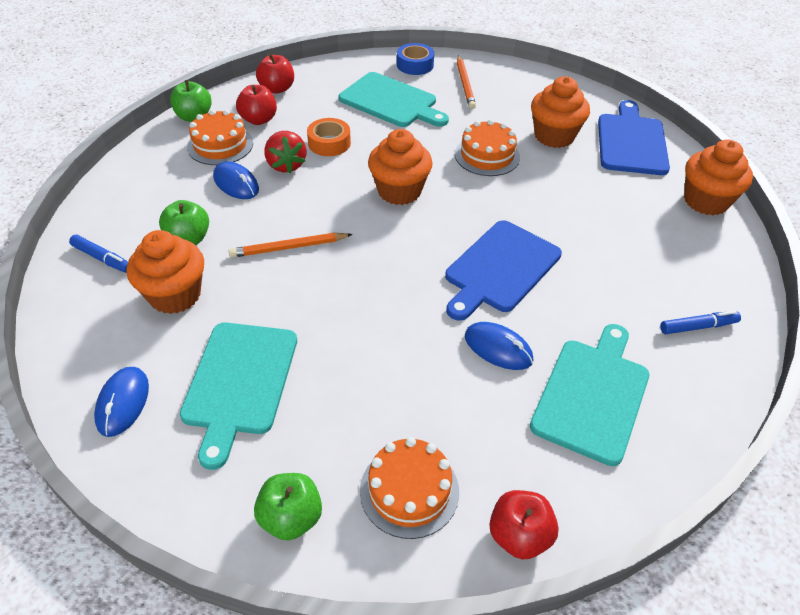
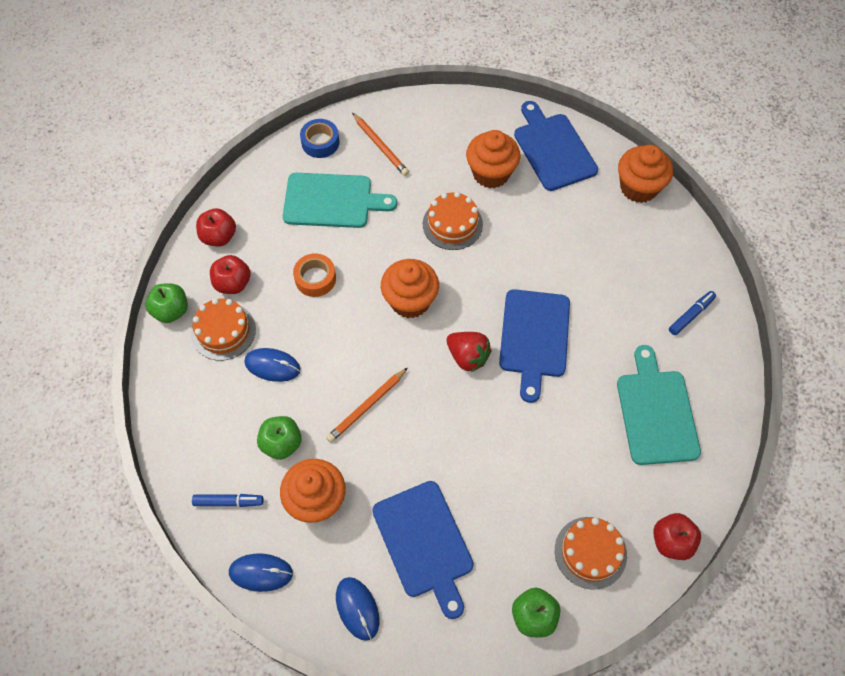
camera: 30 degrees left, 15 degrees up
turquoise cutting board [180,322,297,470] -> blue cutting board [372,481,474,619]
red strawberry [264,131,306,173] -> red strawberry moved to [447,332,491,372]
blue mouse [465,322,534,370] -> blue mouse moved to [229,554,293,592]

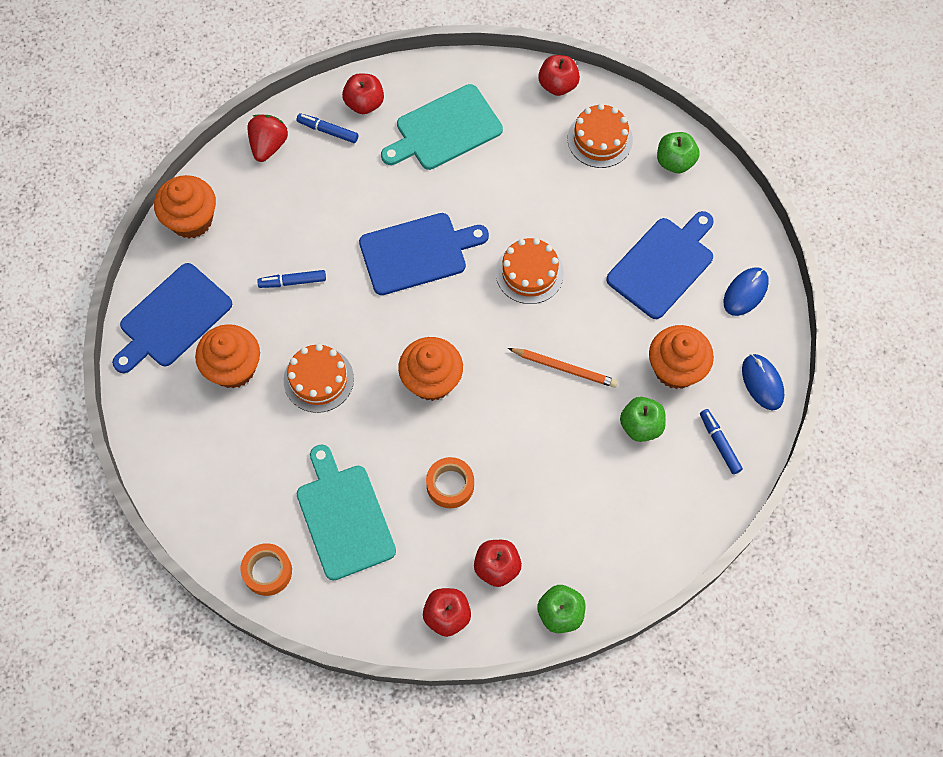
camera: 115 degrees left, 5 degrees up
orange cake [191,298,256,361] -> orange cake moved to [496,238,564,304]
blue mouse [244,348,300,382] -> none
blue tape [300,119,339,158] -> orange tape [240,543,292,596]
orange pencil [352,113,409,176] -> none
red strawberry [447,332,491,372] -> red strawberry moved to [247,115,288,162]
none -> blue marker [257,270,326,288]
none -> red apple [342,74,384,114]

